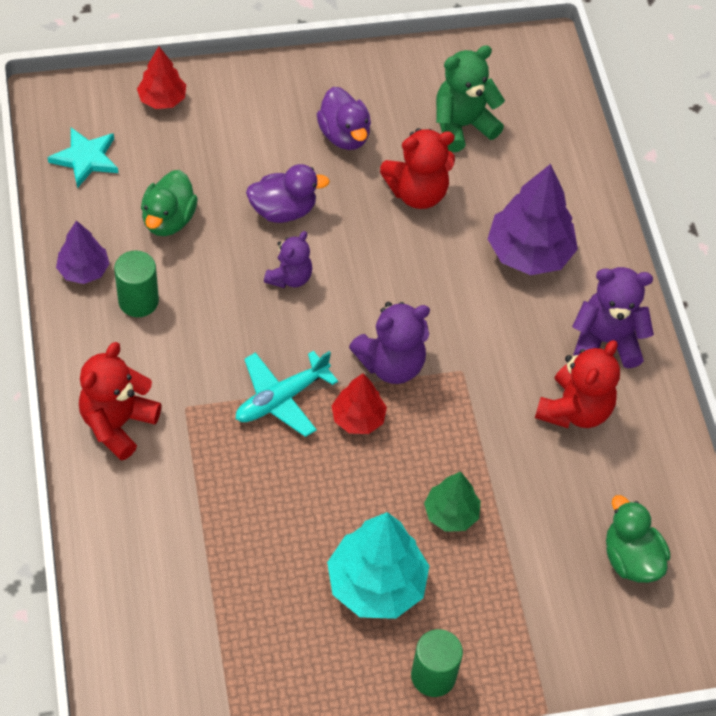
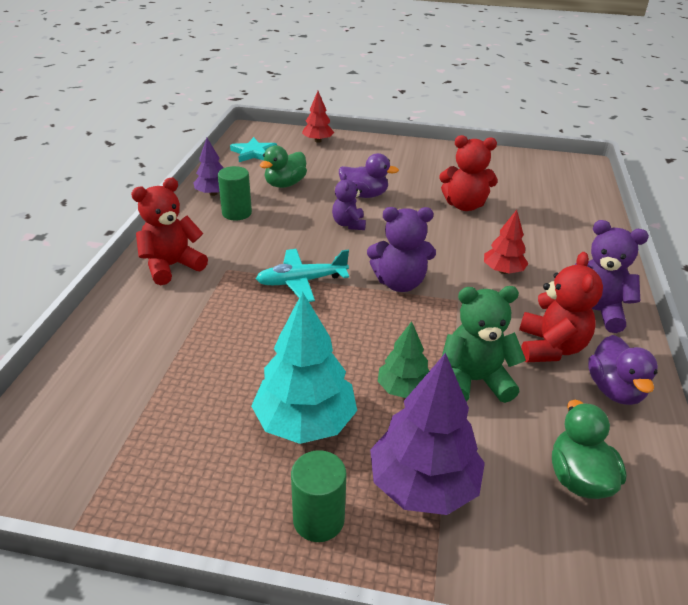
camera: 25 degrees right, 20 degrees down
purple teddy bear [264,231,312,288] -> purple teddy bear turned 120 degrees clockwise [332,173,366,230]
purple duck [317,87,371,150] -> purple duck moved to [588,335,658,405]
red tree [332,373,387,434] -> red tree moved to [484,210,529,274]
green teddy bear [436,45,505,152] -> green teddy bear moved to [442,286,526,403]
purple tree [488,164,578,275] -> purple tree moved to [370,353,485,515]
red teddy bear [535,340,620,428] -> red teddy bear turned 45 degrees counterclockwise [519,252,603,362]

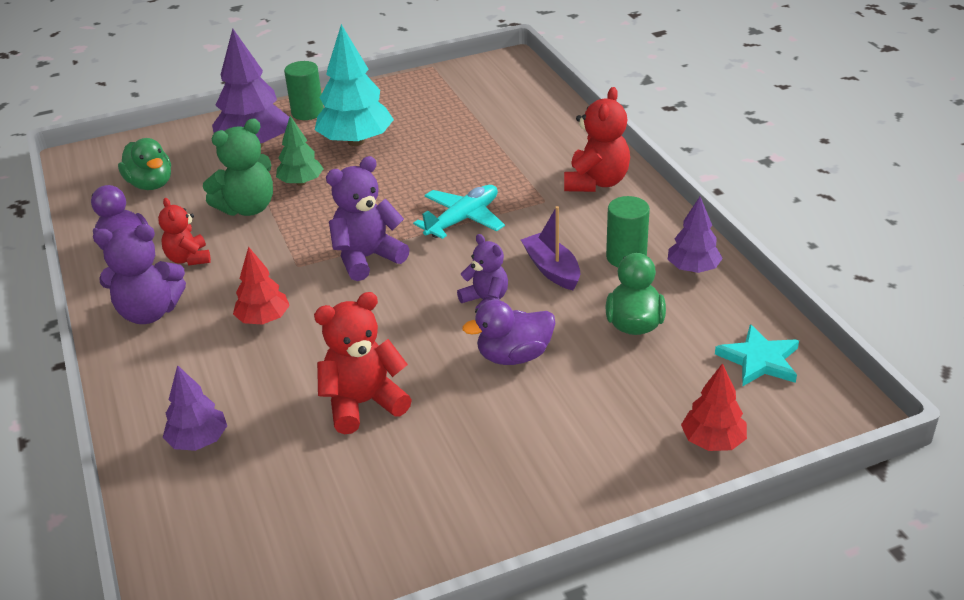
camera: 150 degrees right, 0 degrees up
red teddy bear [519,252,603,362] -> red teddy bear [158,198,211,266], size x0.64
none -> purple tree [163,365,227,451]
none -> purple boat [521,206,580,290]

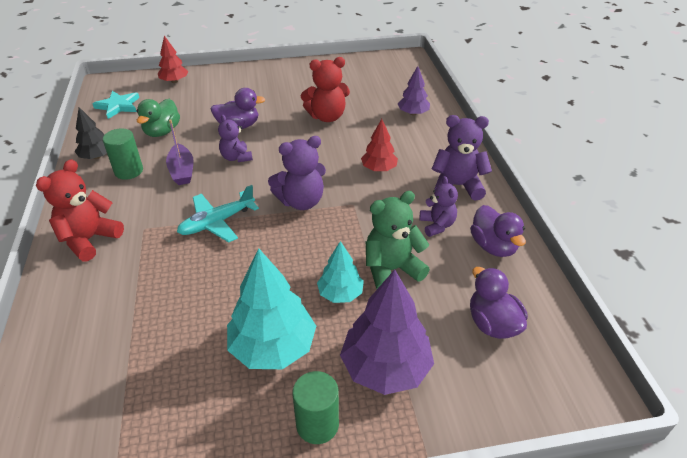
camera: 170 degrees left, 5 degrees up
green duck [118,138,171,190] -> purple duck [470,267,528,339]
red teddy bear [158,198,211,266] -> purple teddy bear [420,176,458,237]
green tree [276,116,323,186] -> turquoise tree [317,241,364,303]
purple tree [668,197,723,273] -> black tree [75,107,107,159]

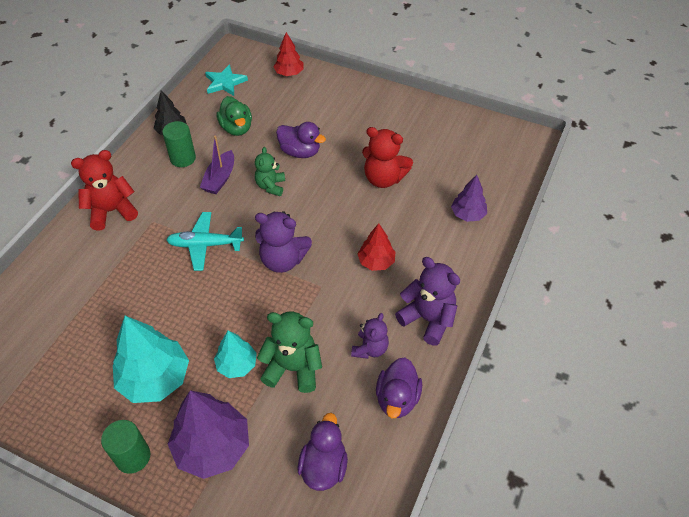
camera: 35 degrees right, 10 degrees up
green duck [137,99,180,137] -> green duck turned 75 degrees counterclockwise [217,96,252,136]
purple teddy bear [218,115,253,162] -> green teddy bear [255,147,285,196]

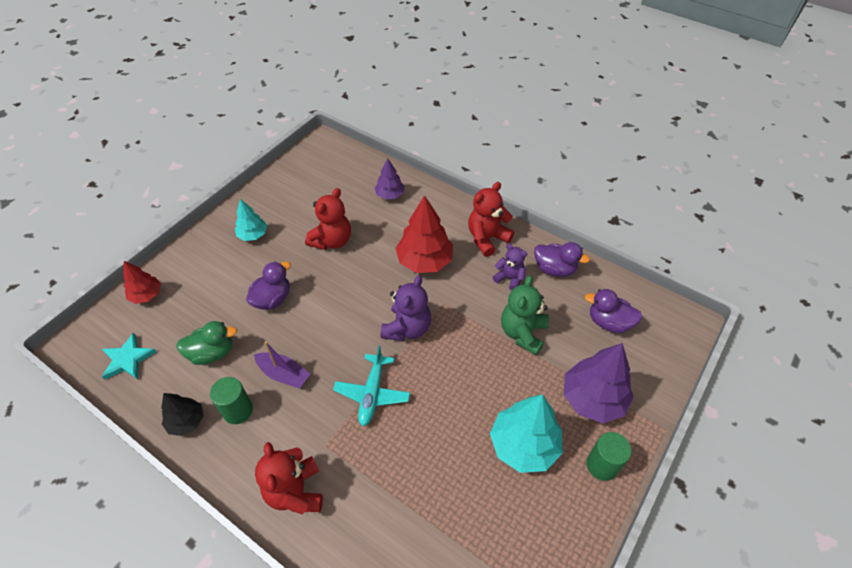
camera: 80 degrees left, 0 degrees up
turquoise tree [214,330,257,378] -> turquoise tree moved to [235,199,267,241]
green teddy bear [255,147,285,196] -> none
red tree [358,223,395,271] -> red tree [395,195,453,273], size x1.74
purple teddy bear [395,257,460,346] -> red teddy bear [468,182,514,257]

